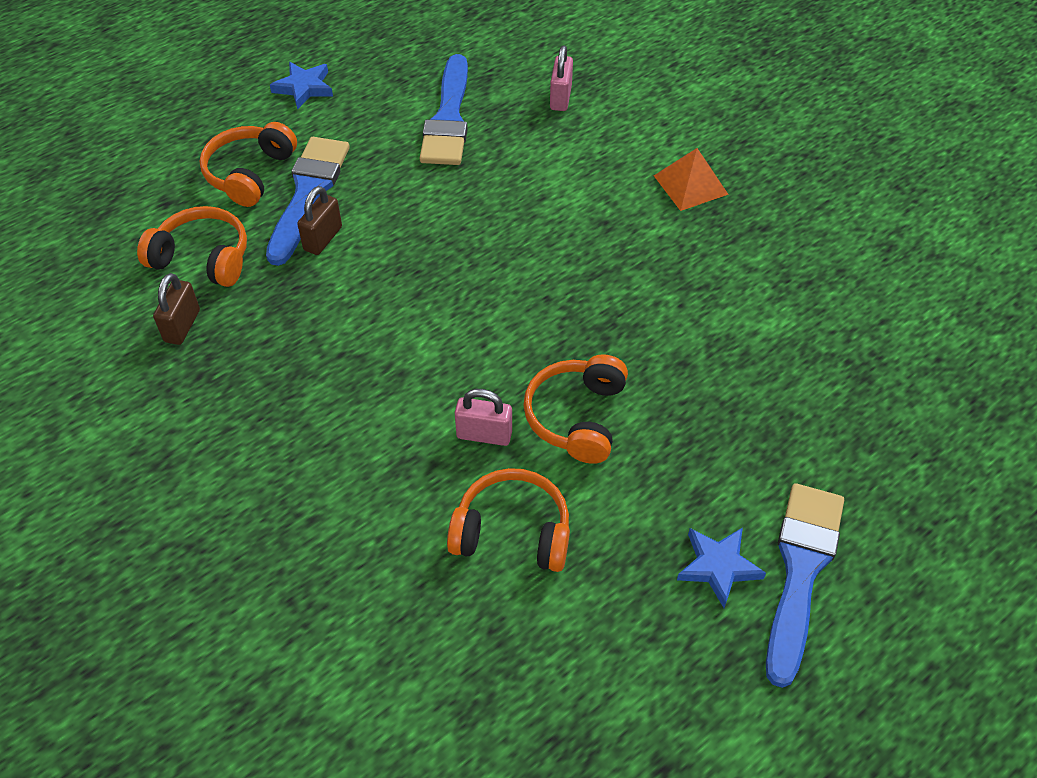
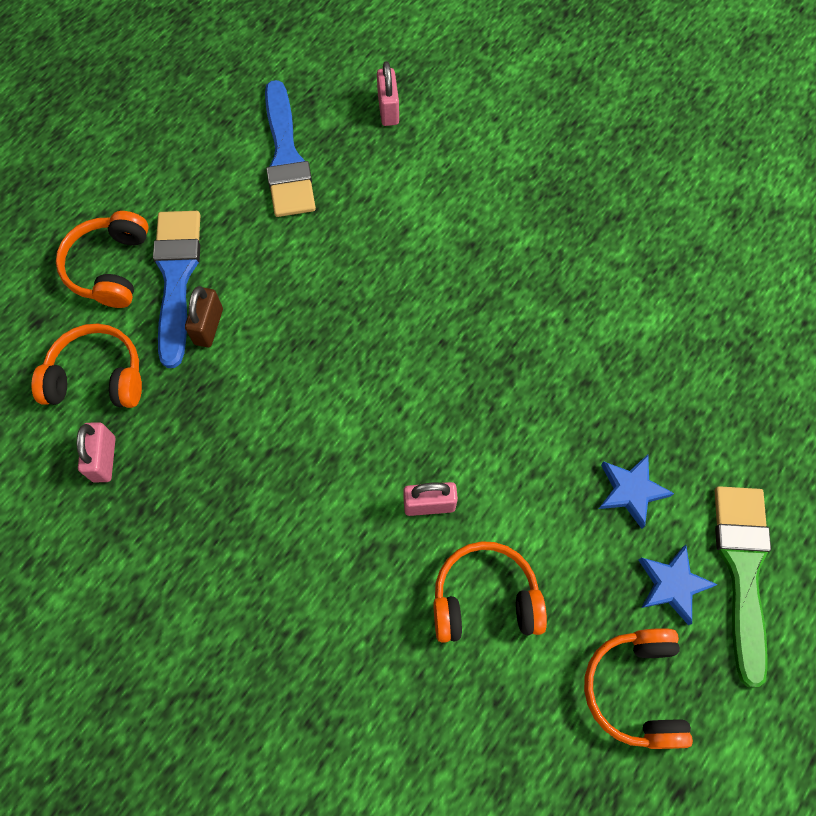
camera: 15 degrees left, 15 degrees up
brown padlock [153,273,200,345] -> pink padlock [77,422,116,483]
blue star [270,62,333,109] -> blue star moved to [599,455,674,529]
orange headphones [523,354,628,464] -> orange headphones moved to [584,628,693,749]
orange pyramid [654,148,729,211] -> none
blue brush [766,483,844,688] -> green brush [715,486,771,688]

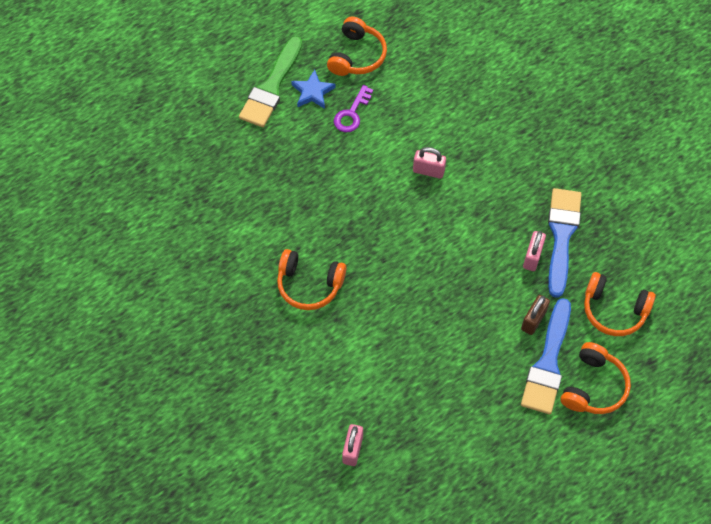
camera: 160 degrees left, 5 degrees down
pink padlock [77,422,116,483] -> pink padlock moved to [523,231,546,271]
blue brush [265,80,316,217] -> blue brush moved to [548,188,582,298]
orange headphones [433,541,547,643] -> orange headphones moved to [277,249,346,310]
blue star [599,455,674,529] -> none
none -> purple key [334,85,373,132]

